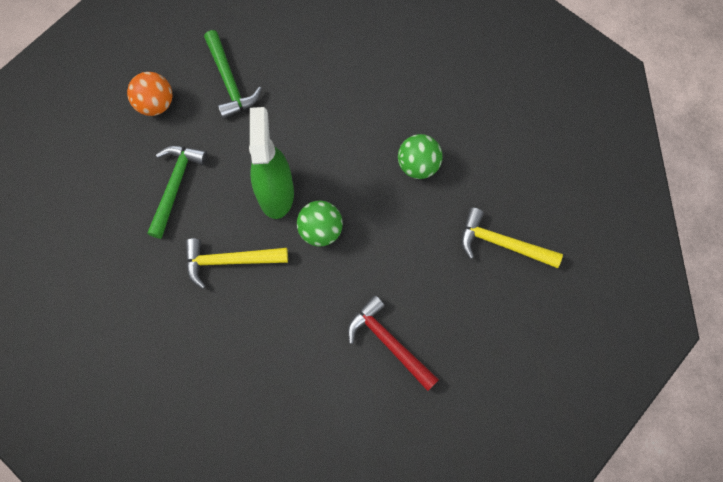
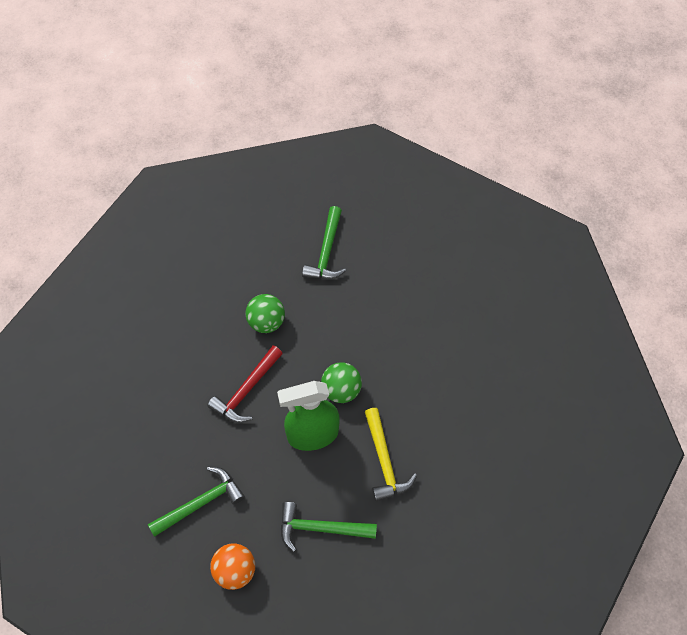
camera: 100 degrees left, 10 degrees down
red hammer [347,295,439,391] -> red hammer moved to [207,346,283,423]
yellow hammer [461,208,563,268] -> green hammer [302,206,346,279]

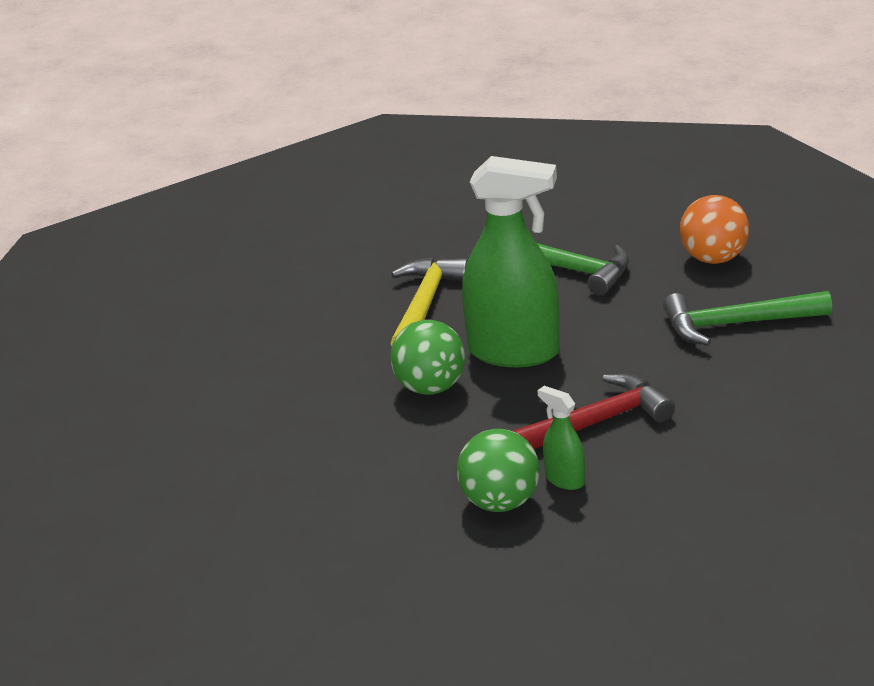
camera: 150 degrees left, 30 degrees down
green hammer [302,206,346,279] -> none
none -> green spray bottle [538,386,585,490]

